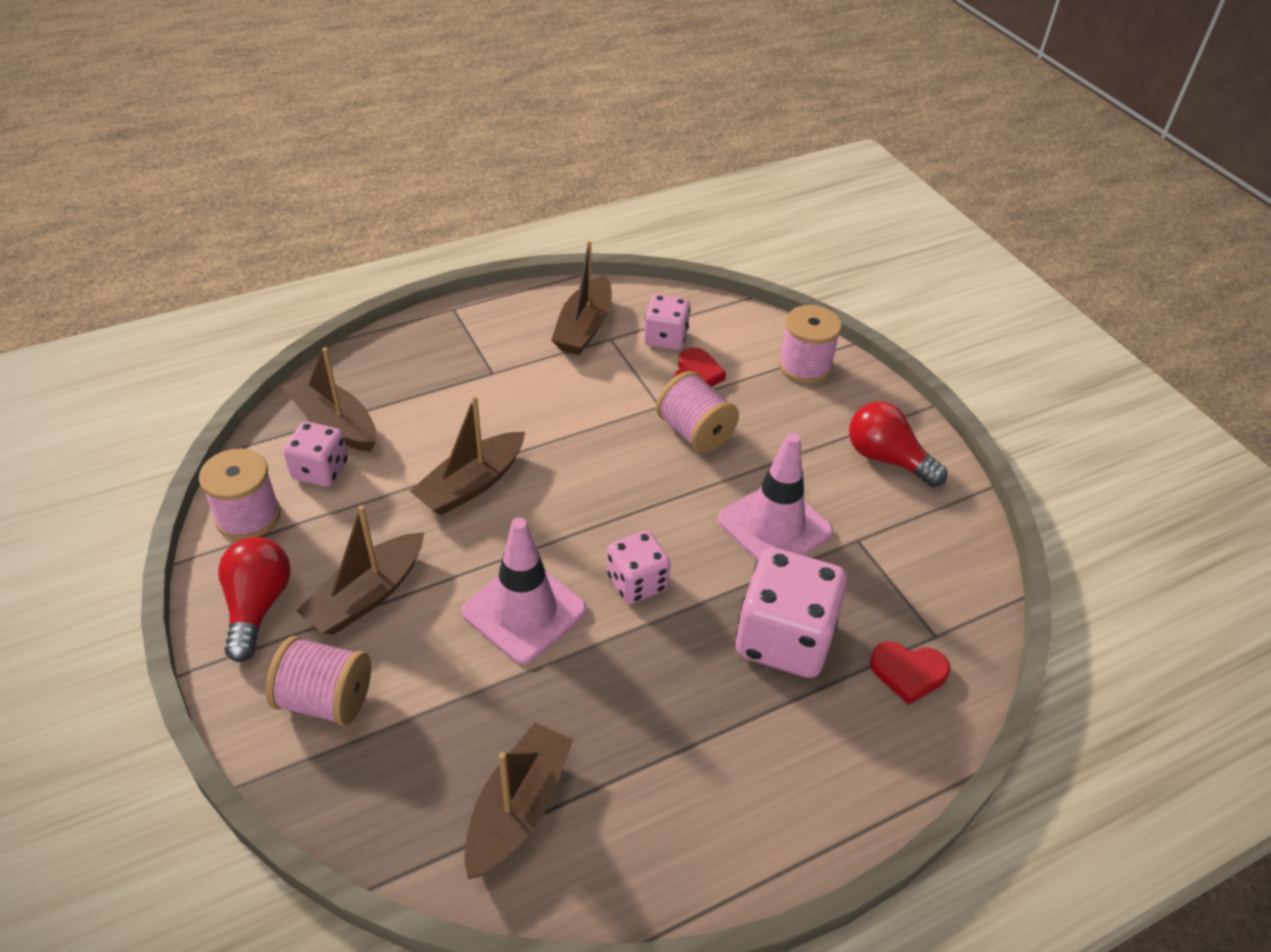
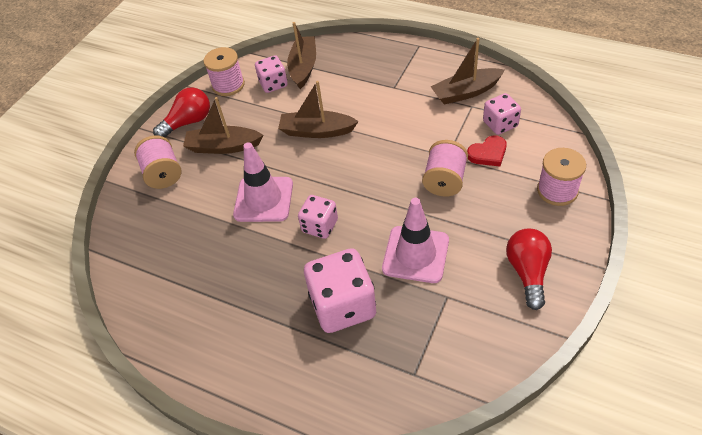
camera: 60 degrees right, 5 degrees up
brown boat [464,723,573,879] -> none
red heart [870,642,950,705] -> none

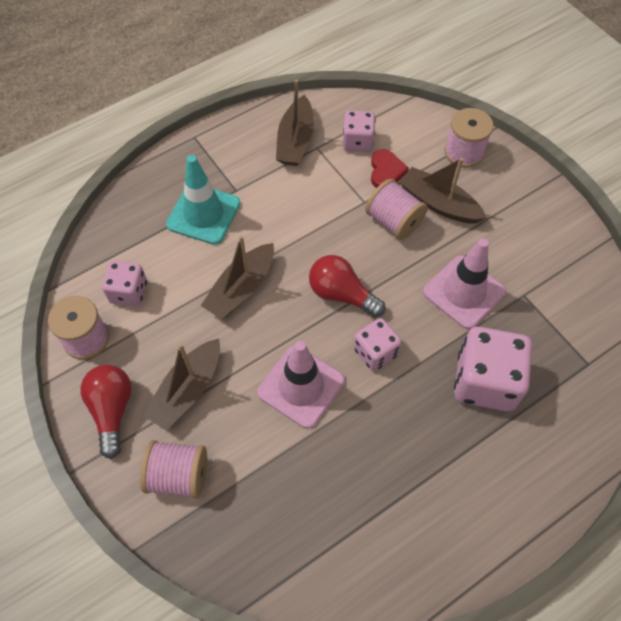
camera: 65 degrees left, 10 degrees up
brown boat [287,22,316,89] -> brown boat moved to [399,158,487,224]
red light bulb [506,229,552,310] -> red light bulb moved to [309,255,385,317]
none -> turquoise traffic cone [166,155,240,245]

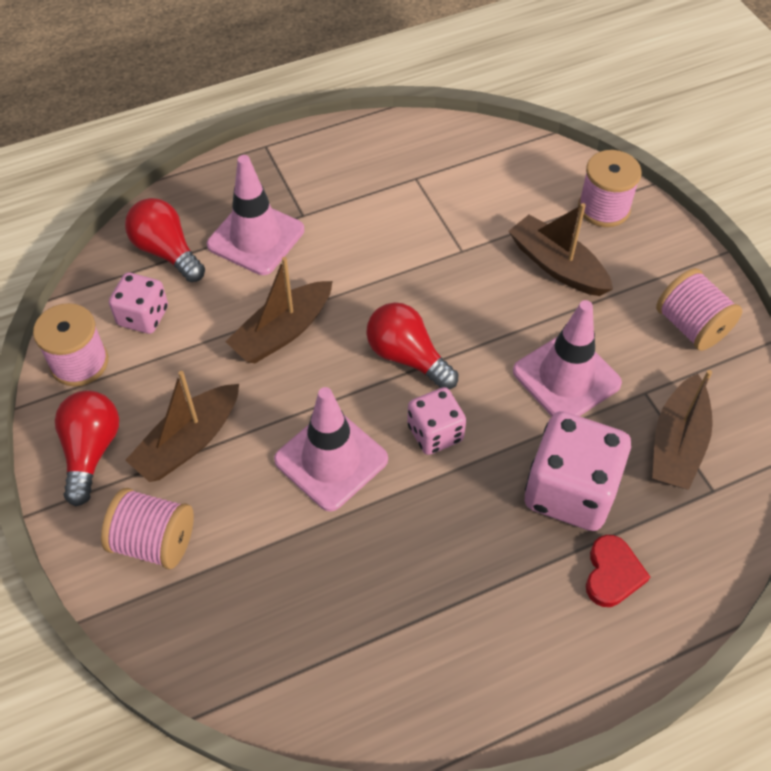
camera: 10 degrees right, 5 degrees down
turquoise traffic cone [166,155,240,245] -> pink traffic cone [207,155,304,275]
brown boat [276,79,314,166] -> brown boat moved to [652,370,713,490]
pink dice [343,111,376,152] -> none
pink spool [365,179,428,240] -> pink spool moved to [656,268,742,351]
red heart [371,149,409,188] -> red heart moved to [586,535,650,607]
none -> red light bulb [125,198,205,282]

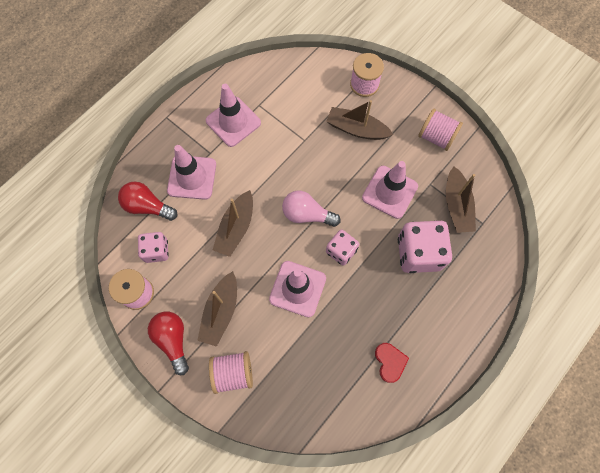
camera: 25 degrees left, 15 degrees up
red light bulb [366,302,458,389] -> pink light bulb [282,191,341,227]
red heart [586,535,650,607] -> red heart moved to [375,343,409,383]
none -> pink traffic cone [206,84,261,147]

